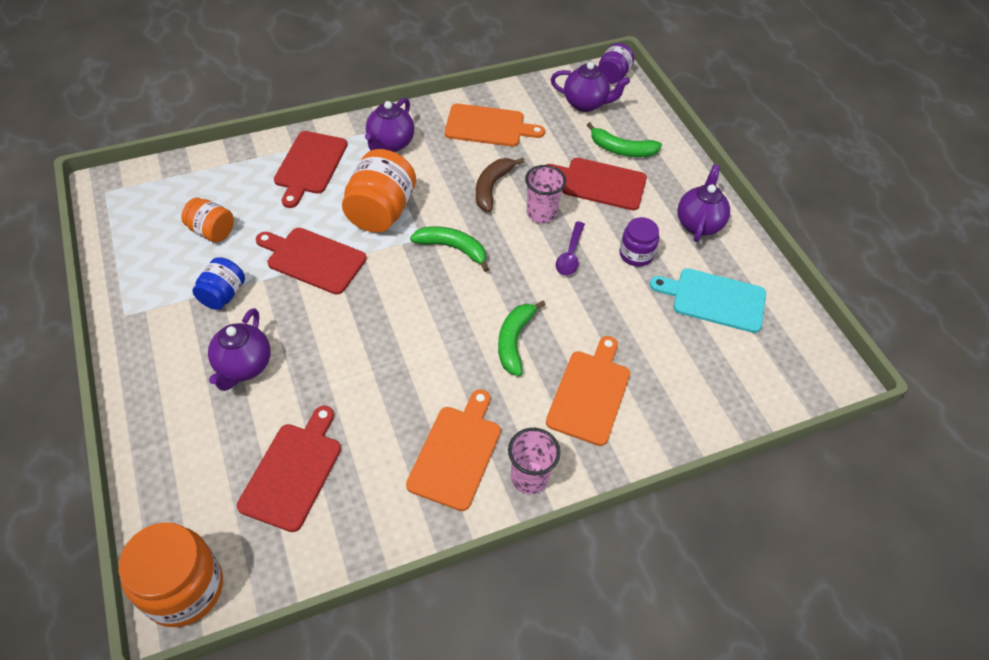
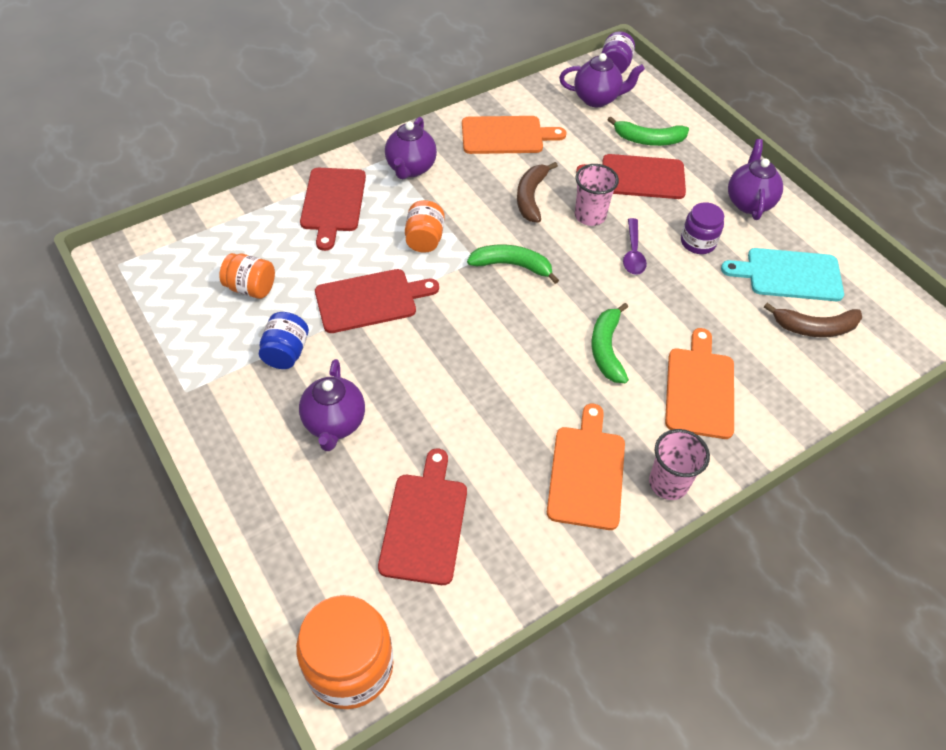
camera: 10 degrees left, 0 degrees up
red cutting board [256,228,366,295] -> red cutting board turned 150 degrees clockwise [315,269,439,333]
orange jar [342,149,416,233] -> orange jar [405,200,445,253], size x0.59
none -> brown banana [764,303,862,337]

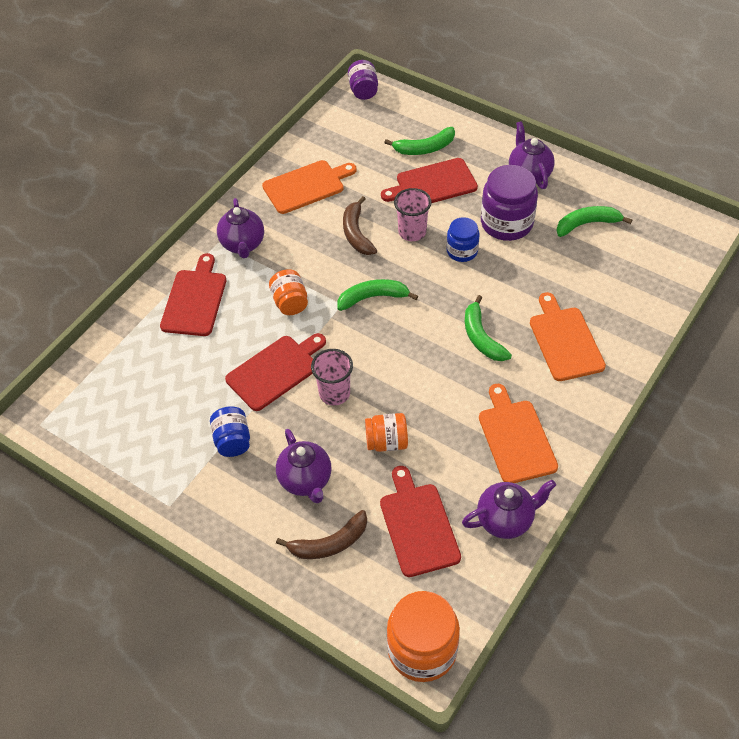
camera: 20 degrees left, 0 degrees up
orange jar [219,253,275,299] -> orange jar moved to [365,413,408,452]
red cutting board [300,168,366,251] -> red cutting board turned 150 degrees counterclockwise [160,253,226,336]
purple teapot [559,53,645,107] -> purple teapot moved to [462,480,556,539]
purple spoon [623,218,647,275] -> blue jar [446,217,480,262]
pink cup [649,429,710,500] -> pink cup moved to [311,349,353,405]
purple jar [681,202,724,254] -> purple jar [481,165,538,241], size x1.71
turquoise cutting board [721,248,844,301] -> green banana [556,206,632,237]
brown banana [764,303,862,337] -> brown banana moved to [276,510,367,559]

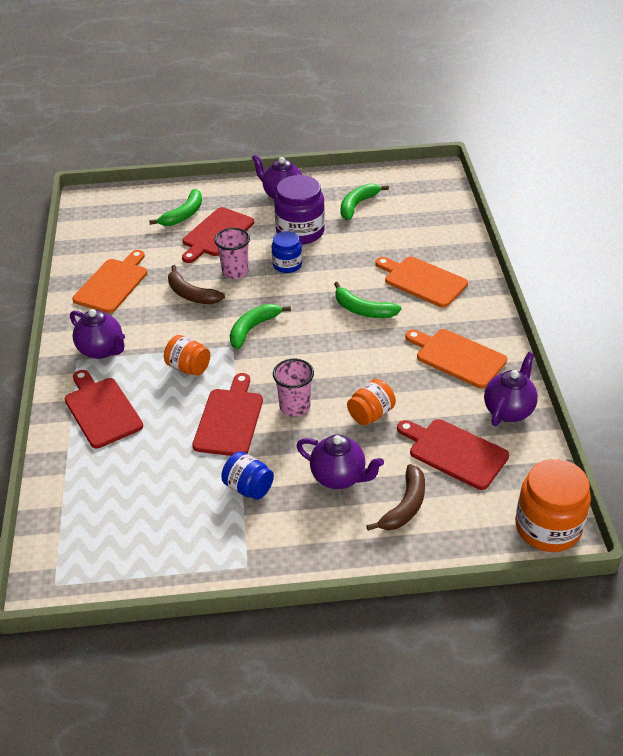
camera: 40 degrees left, 10 degrees down
purple jar [348,60,378,100] -> none

